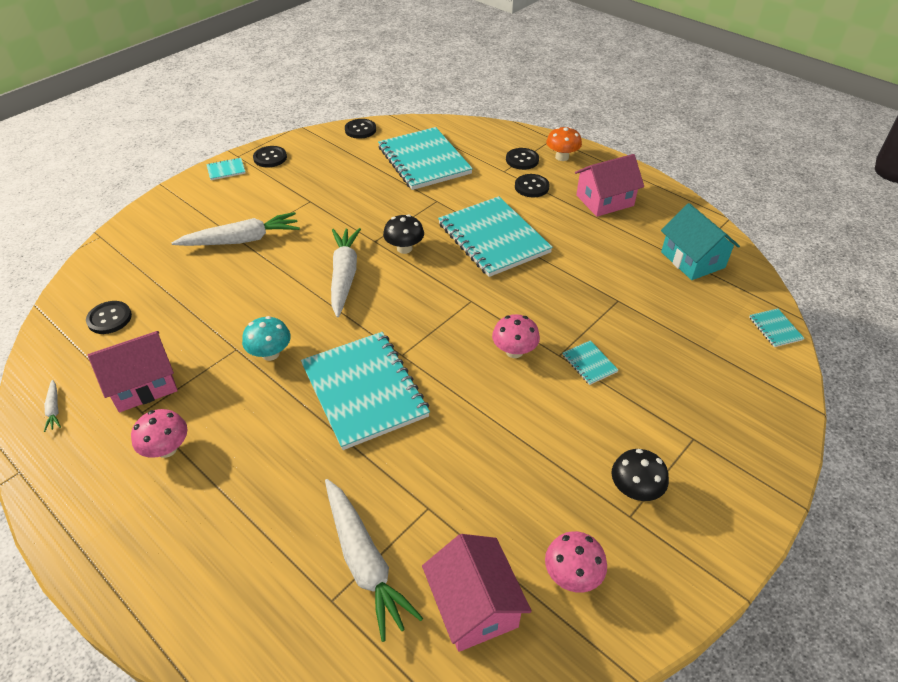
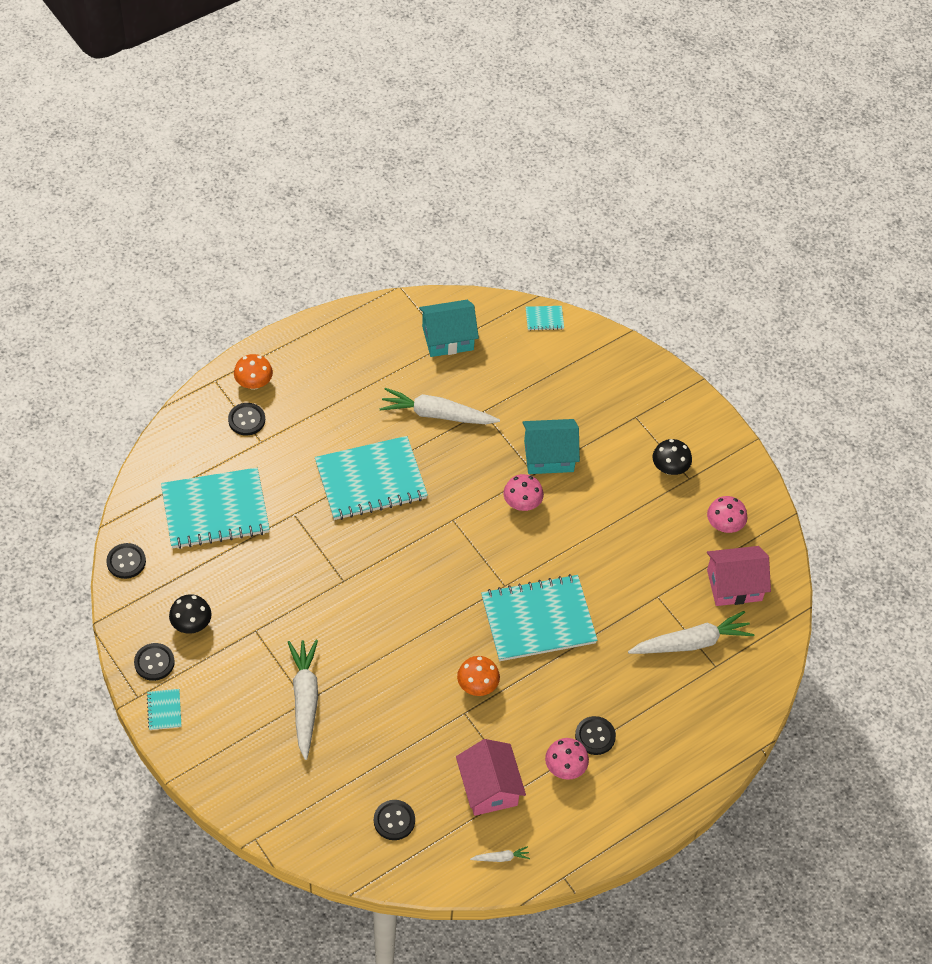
camera: 80 degrees left, 10 degrees up
turquoise mushroom [242,316,291,361] -> orange mushroom [457,656,500,696]
white carrot [331,228,361,318] -> white carrot moved to [379,388,500,424]
black mushroom [383,214,424,254] -> black mushroom moved to [169,594,212,634]
black button [515,174,550,197] -> black button moved to [575,716,616,755]
turquoise notebook [563,340,618,385] -> turquoise house [523,419,580,474]
pink house [575,154,644,217] -> none

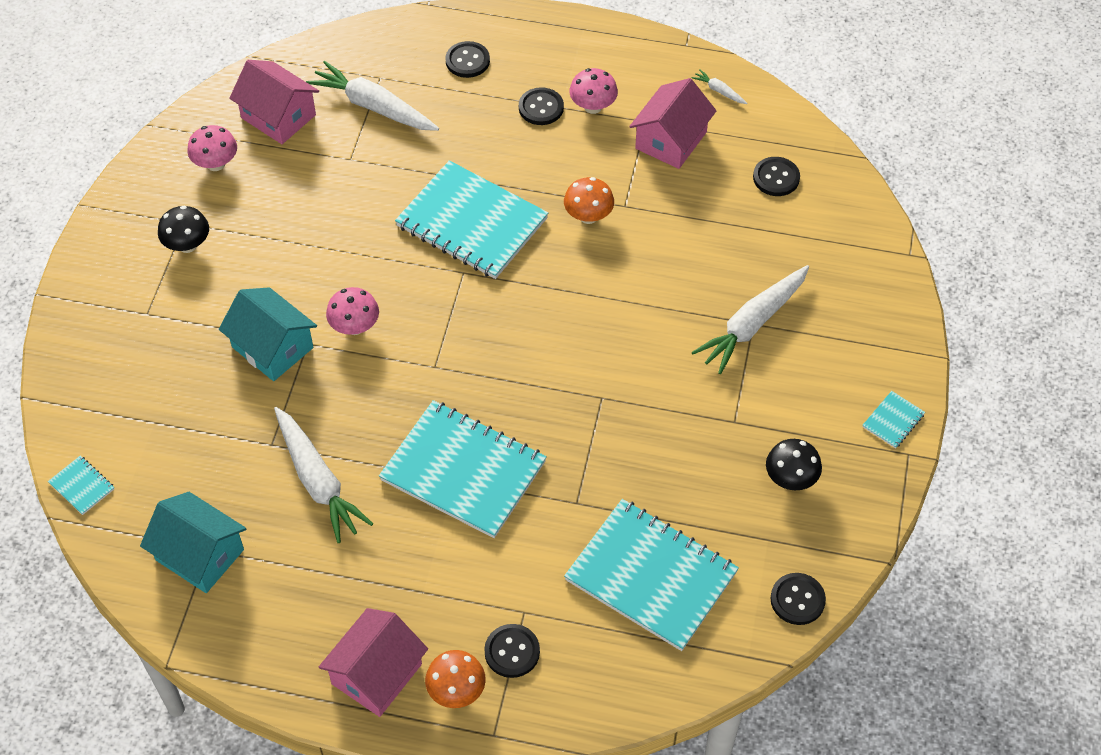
camera: 130 degrees left, 0 degrees up
black button [134,643,175,681] -> black button moved to [445,41,490,78]
none -> pink house [319,608,428,717]

